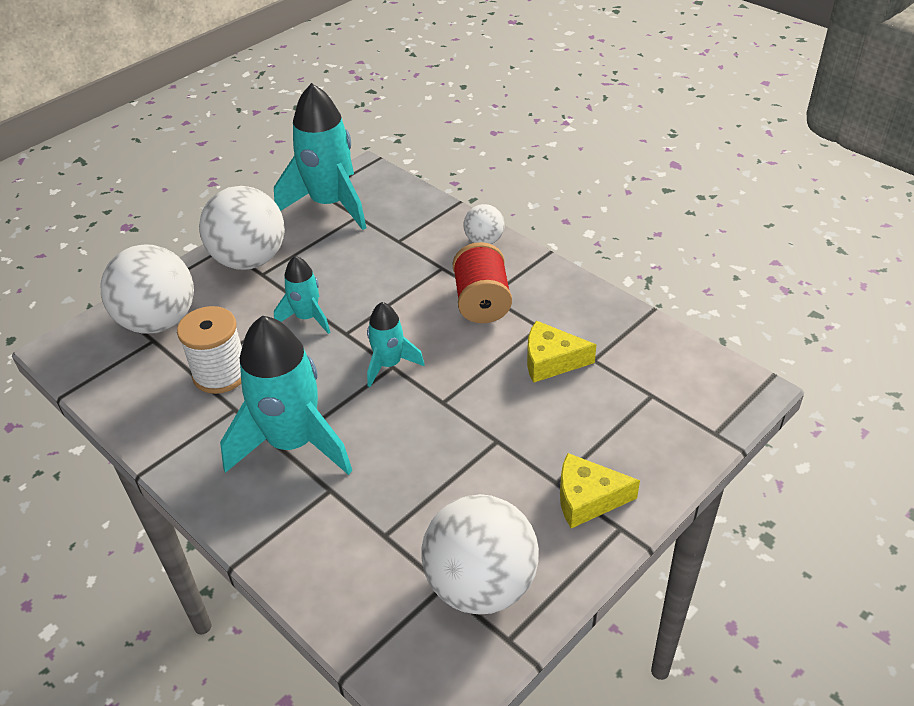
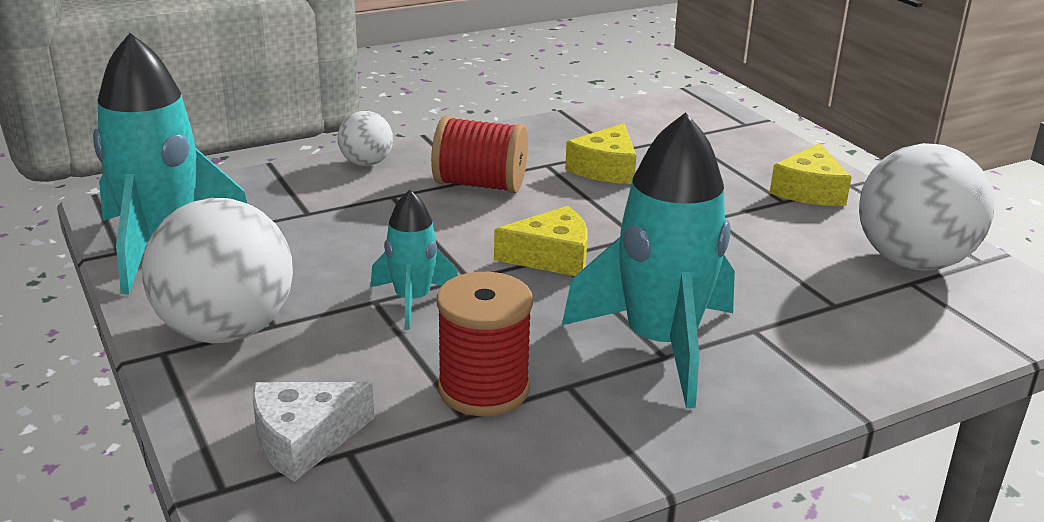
camera: 75 degrees left, 15 degrees down
white ball [101,244,194,334] -> white cheese [252,382,374,482]
white spool [177,306,242,394] -> red spool [437,272,533,416]
turquoise rocket [367,302,425,387] -> yellow cheese [494,206,588,276]

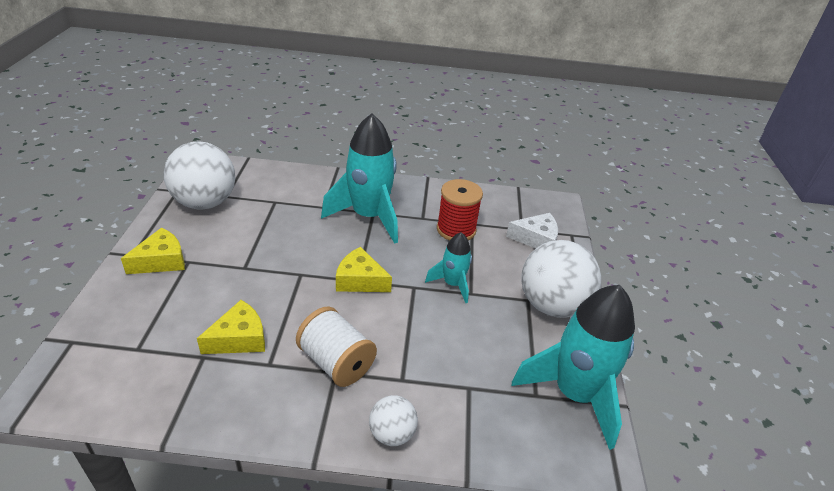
camera: 150 degrees left, 10 degrees up
red spool [431,116,528,193] -> white spool [296,306,377,387]

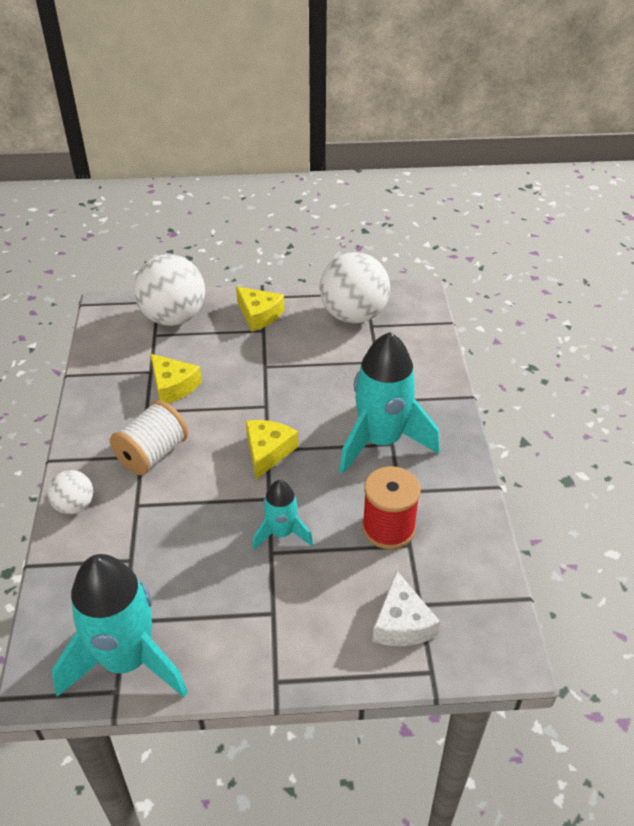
camera: 85 degrees right, 5 degrees up
white ball [521,240,601,318] -> white ball moved to [134,254,205,326]

